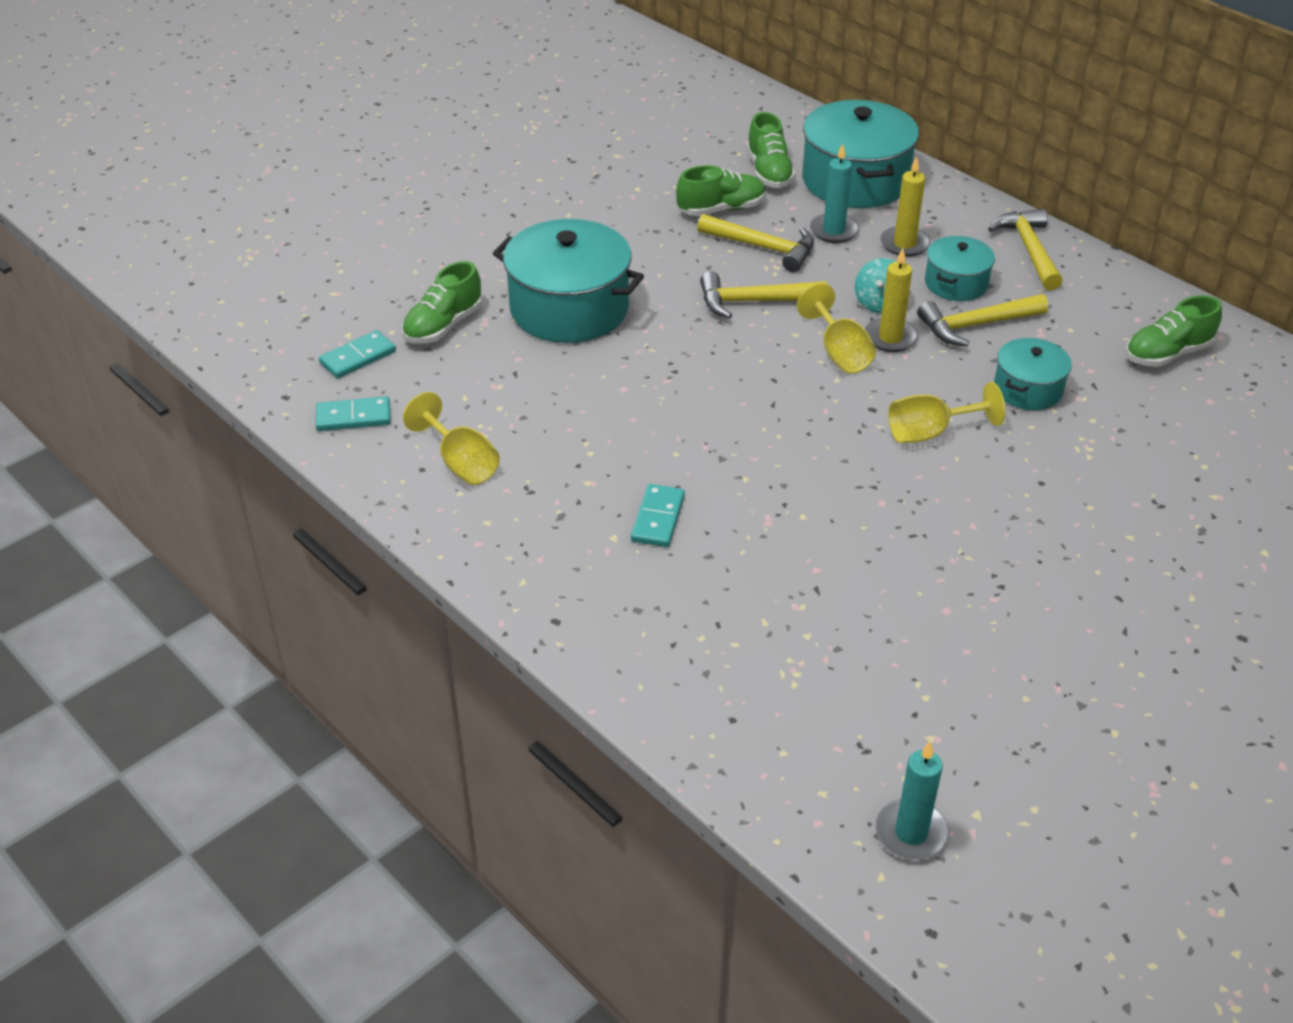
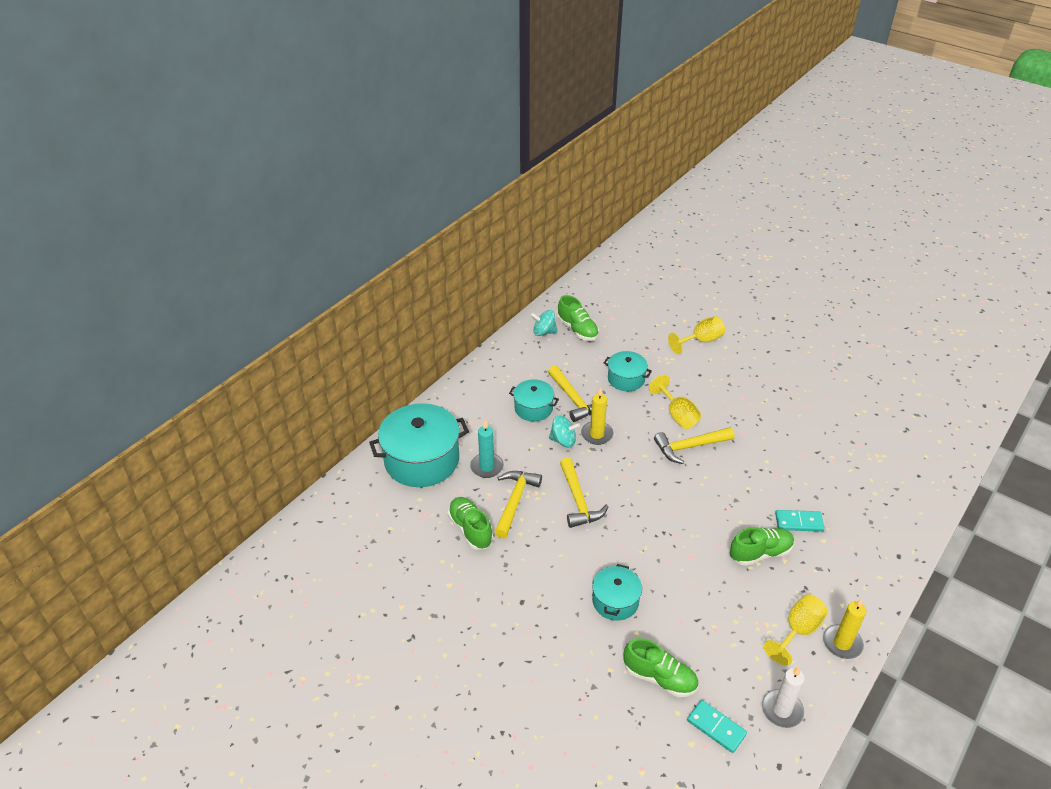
camera: 100 degrees left, 0 degrees up
turquoise domino [316,396,391,431] -> white candle [762,667,805,728]
turquoise pot [493,219,644,343] -> turquoise pot [592,564,642,621], size x0.54
green shoe [747,112,796,188] -> green shoe moved to [730,527,794,566]
yellow goblet [797,283,876,373] -> yellow goblet moved to [668,316,725,354]
turquoise candle [875,741,950,860] -> none
yellow candle [880,156,930,257] -> yellow candle moved to [823,598,866,659]
yellow hammer [988,208,1063,290] -> yellow hammer moved to [654,427,735,464]
none -> turquoise spinning top [531,310,557,336]

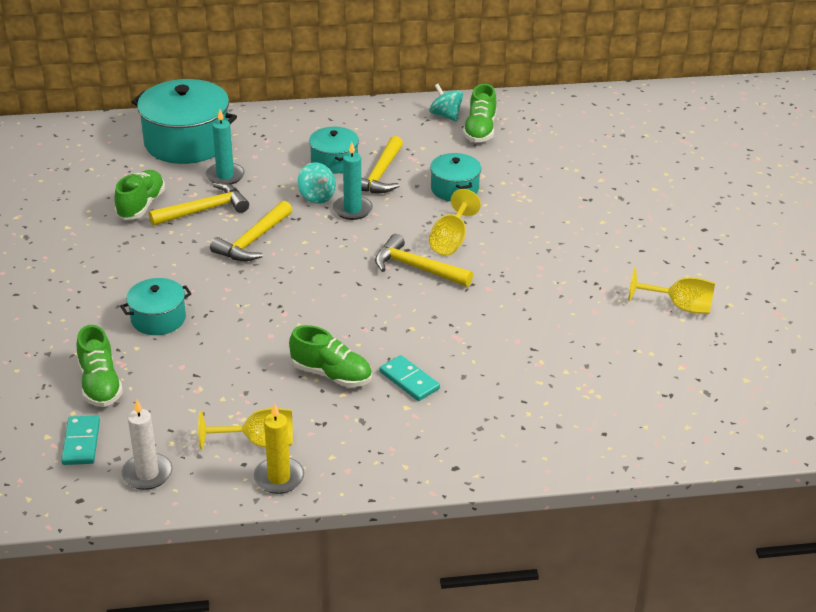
camera: 45 degrees right, 5 degrees down
yellow candle [581,388,613,445] -> turquoise candle [333,142,373,220]
yellow goblet [668,316,725,354] -> yellow goblet moved to [628,268,715,314]

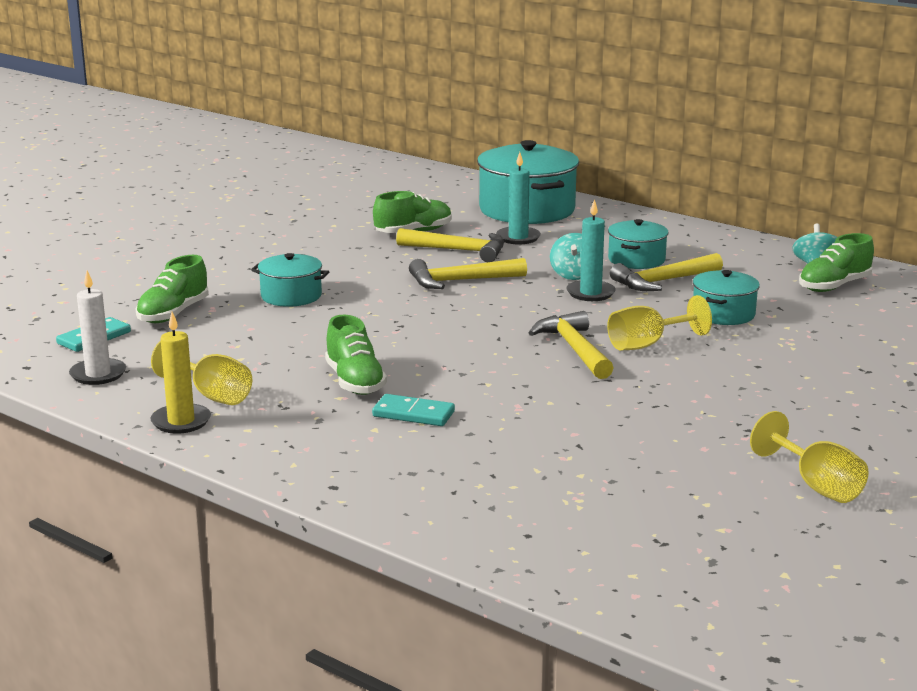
camera: 45 degrees right, 15 degrees down
turquoise domino [380,355,440,401] -> turquoise domino turned 75 degrees counterclockwise [372,394,455,426]

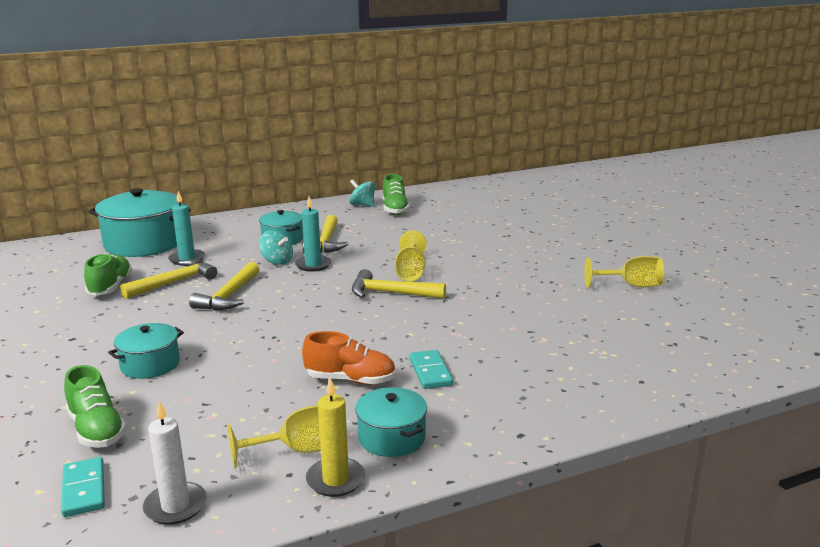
camera: 60 degrees left, 0 degrees up
green shoe [325,315,387,395] -> orange shoe [302,331,396,385]
turquoise domino [372,394,455,426] -> turquoise domino turned 60 degrees counterclockwise [409,350,453,389]
turquoise pot [693,270,760,325] -> turquoise pot moved to [355,387,427,457]

